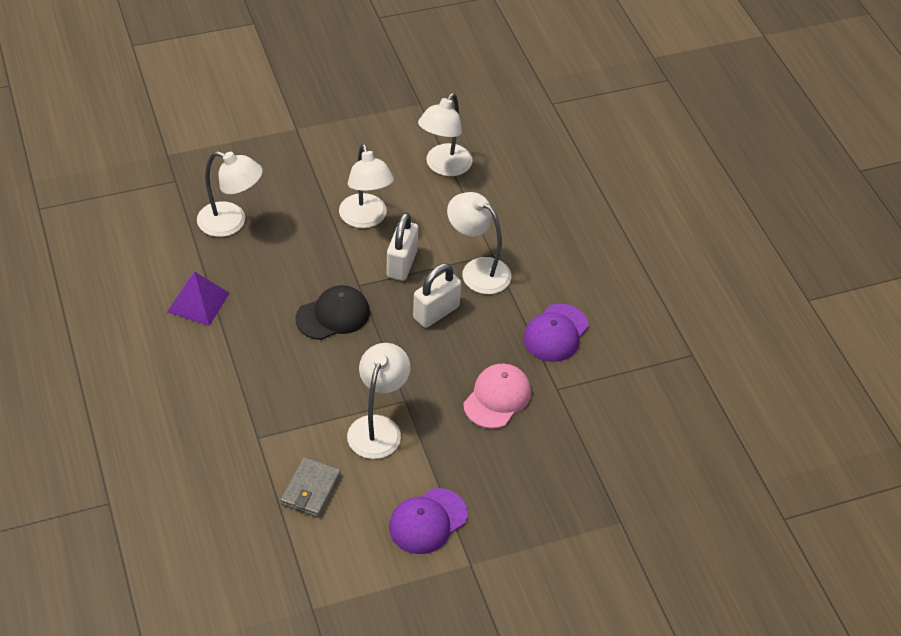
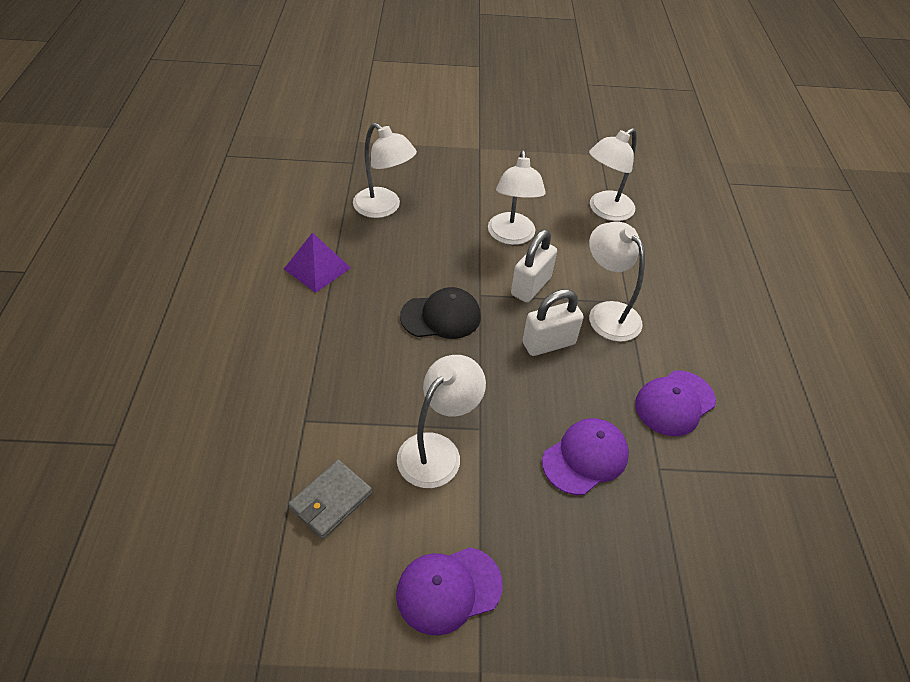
camera: 20 degrees right, 0 degrees up
pink cap [463,364,531,429] -> purple cap [542,418,629,495]

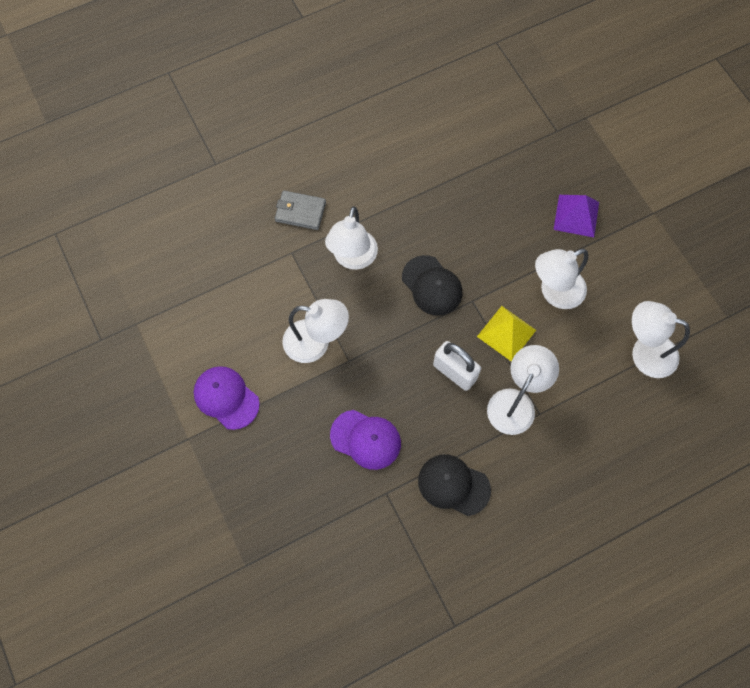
camera: 65 degrees right, 20 degrees up
purple pyramid [284,233,351,293] -> purple pyramid moved to [554,195,599,237]
grey wallet [288,460,372,539] -> grey wallet moved to [275,191,326,230]
white lamp [353,123,417,218] -> white lamp moved to [325,206,378,270]
white padlock [511,230,557,303] -> yellow pyramid [477,306,536,362]
purple cap [635,371,716,436] -> black cap [418,454,491,516]

